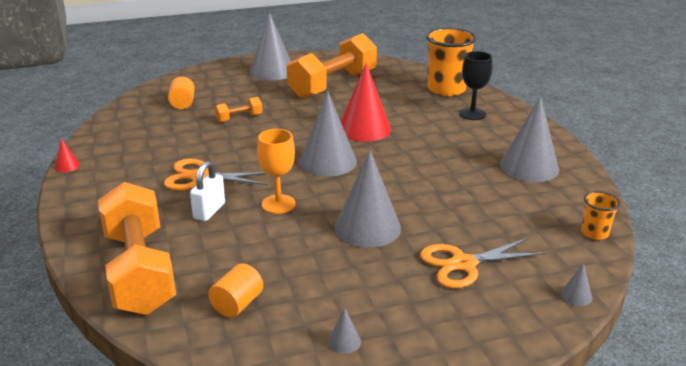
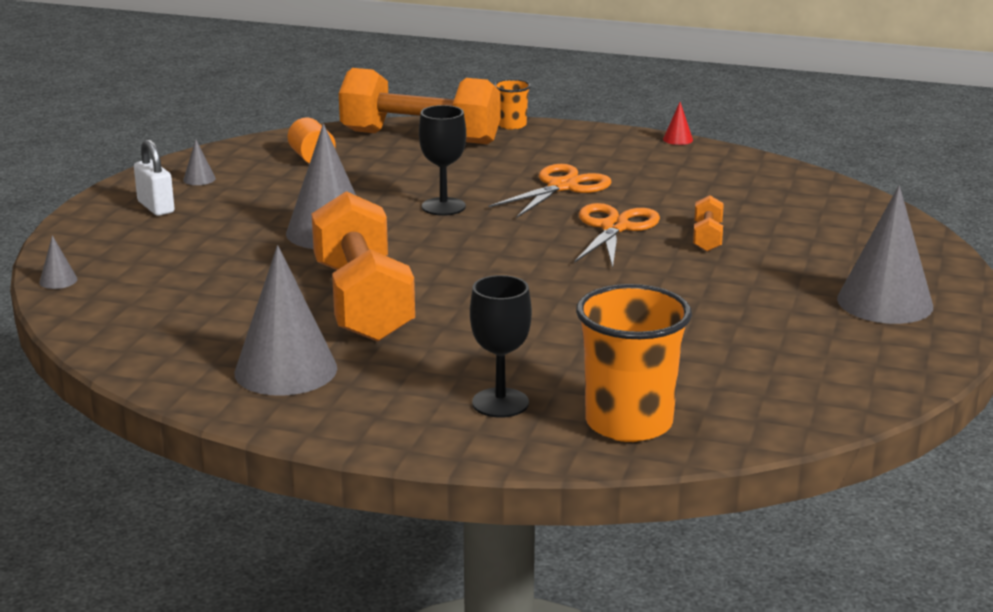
camera: 125 degrees right, 5 degrees down
orange cylinder [168,77,195,109] -> none
white padlock [190,161,225,221] -> white padlock moved to [134,139,175,216]
orange goblet [257,129,296,214] -> black goblet [419,105,466,216]
orange dumbbell [287,33,377,99] -> orange dumbbell moved to [312,191,415,342]
grey cone [299,91,357,176] -> none
red cone [341,63,391,141] -> none
orange scissors [420,238,546,288] -> orange scissors moved to [575,203,660,268]
orange cup [581,191,620,240] -> orange cup moved to [494,79,531,130]

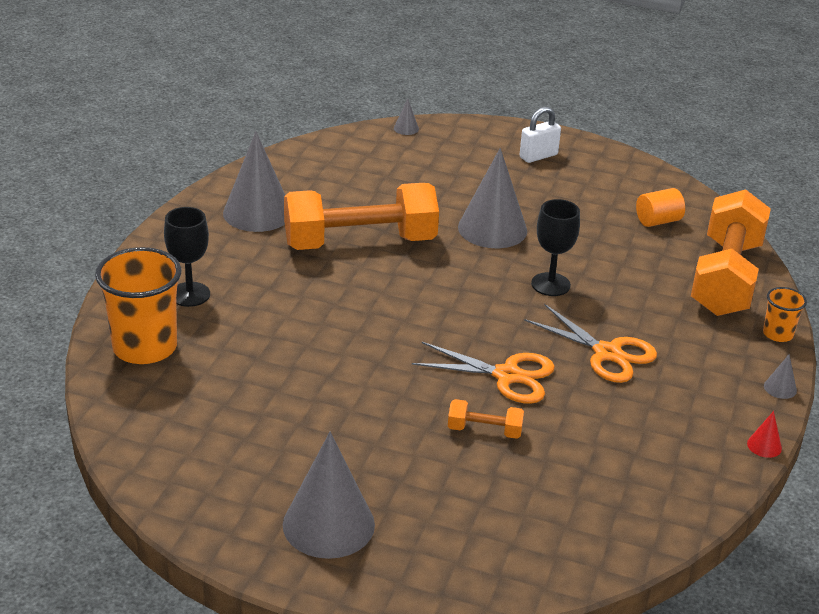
camera: 90 degrees right, 10 degrees up
grey cone [183,140,216,185] -> grey cone moved to [764,355,797,399]

